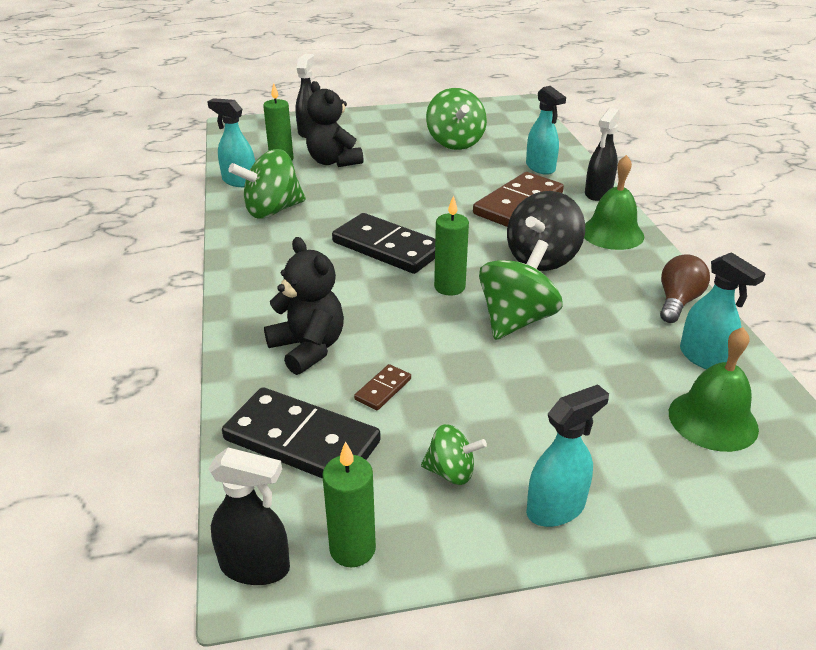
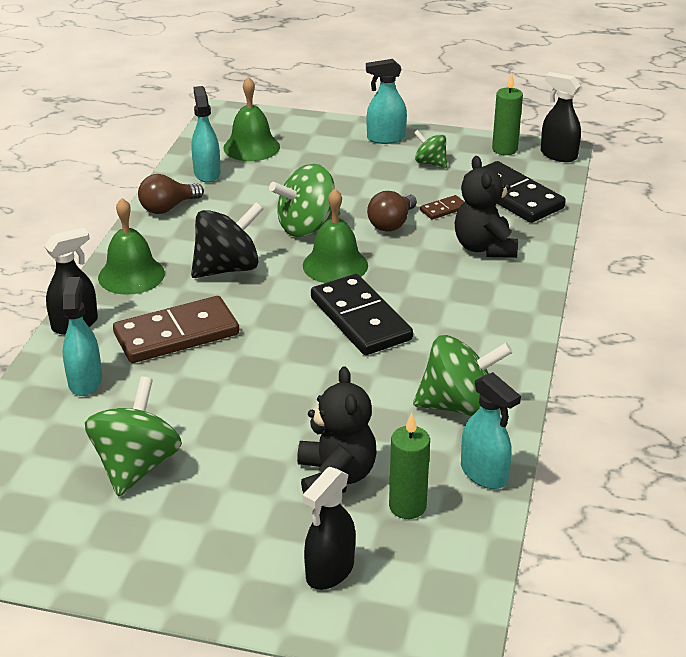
camera: 155 degrees left, 0 degrees up
green candle [434,195,469,295] -> green bell [303,189,368,283]
none -> brown light bulb [367,191,417,232]

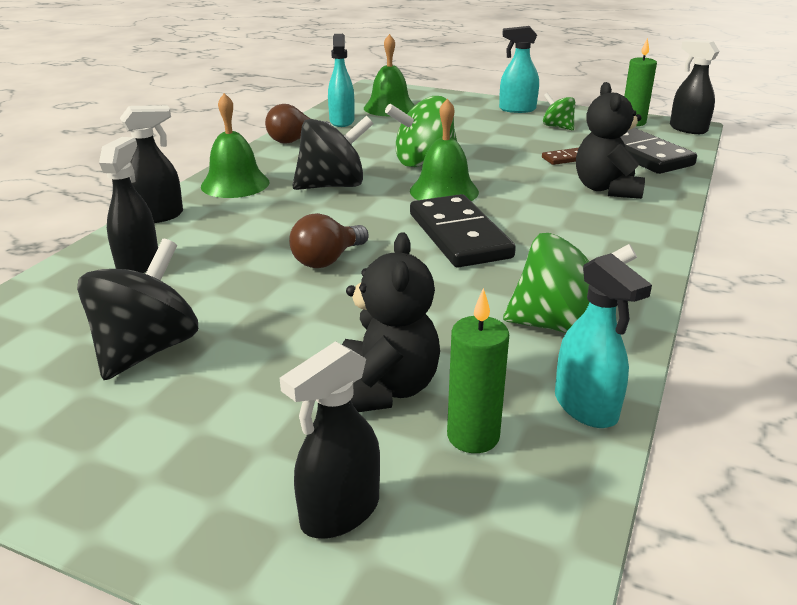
camera: 10 degrees right, 5 degrees down
turquoise spray bottle [63,277,102,396] -> black spray bottle [99,137,158,273]
green spinning top [85,377,182,497] -> black spinning top [77,239,198,380]
brown domino [113,296,239,363] -> none
brown light bulb [367,191,417,232] -> brown light bulb moved to [289,213,369,268]

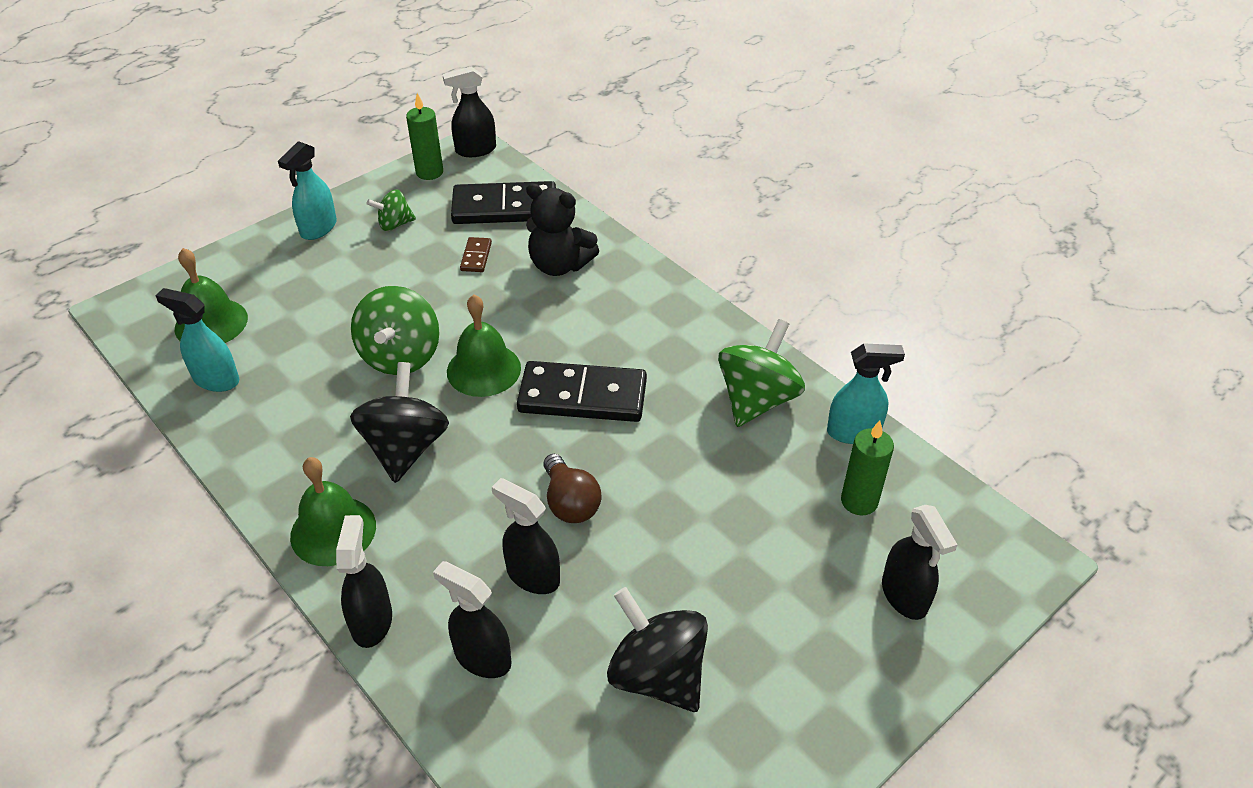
camera: 65 degrees left, 15 degrees up
brown light bulb [265,104,331,144] -> none
black teddy bear [342,232,440,412] -> none
none -> black spray bottle [491,478,560,594]

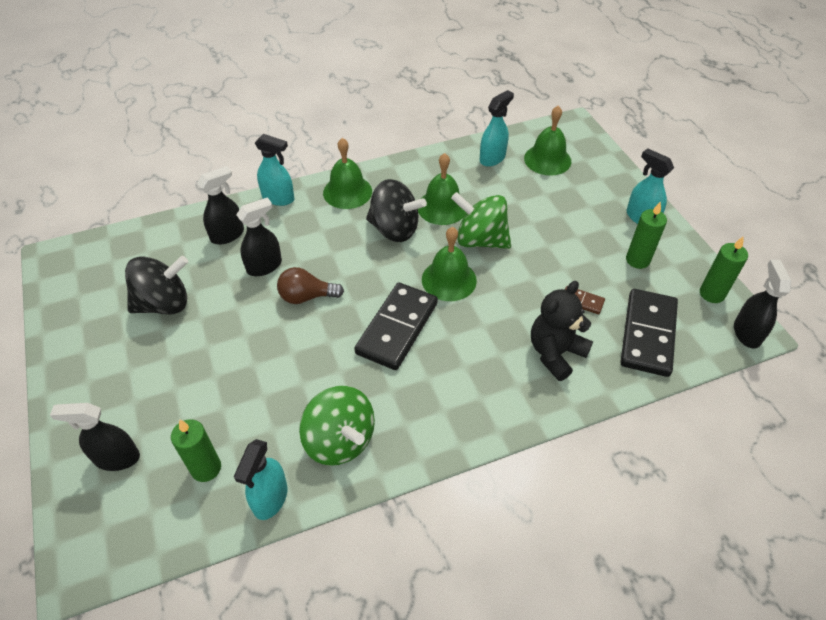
camera: 110 degrees right, 5 degrees up
black spray bottle [336,515,392,648] -> turquoise spray bottle [255,134,294,206]
green spinning top [367,189,416,231] -> green candle [626,201,667,269]
none -> green bell [418,153,466,225]

